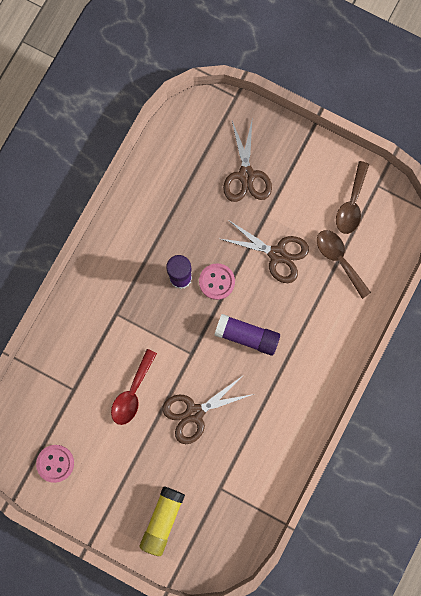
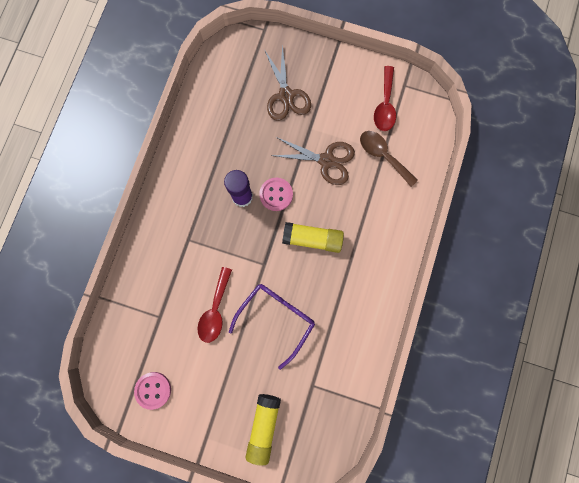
camera: 10 degrees left, 0 degrees up
brown scissors [162,374,254,444] -> purple glasses [229,284,315,370]
purple glue stick [214,314,280,356] -> yellow glue stick [282,222,344,253]
brown spoon [336,161,369,234] -> red spoon [374,66,396,131]

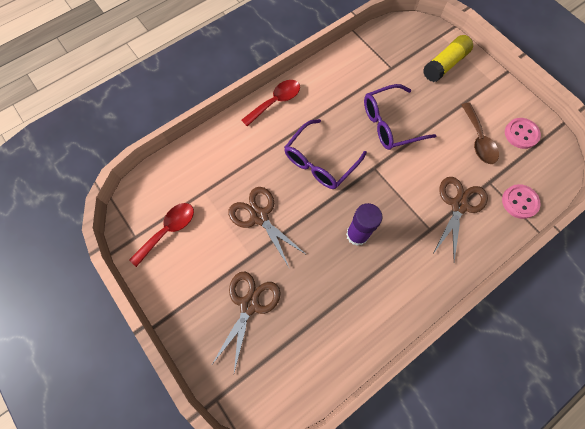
camera: 145 degrees left, 10 degrees down
red spoon [198,267,232,343] -> red spoon moved to [242,80,300,126]
pink button [259,178,293,211] -> pink button moved to [502,184,541,219]
yellow glue stick [282,222,344,253] -> purple glasses [284,119,367,189]
brown spoon [360,131,418,187] -> brown spoon moved to [462,103,499,164]
none -> brown scissors [433,177,488,262]

